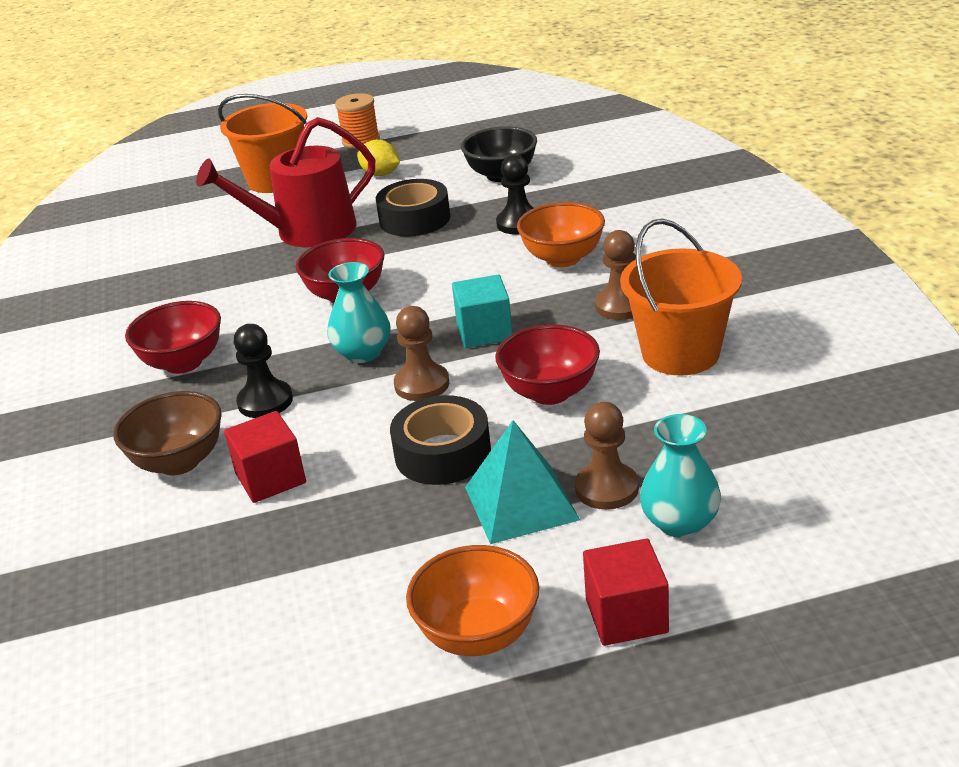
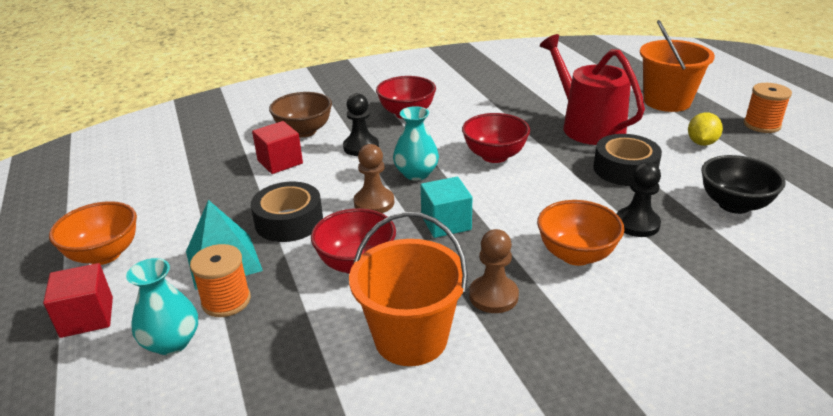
camera: 80 degrees right, 0 degrees up
brown pawn [575,402,639,510] -> orange spool [190,244,251,317]

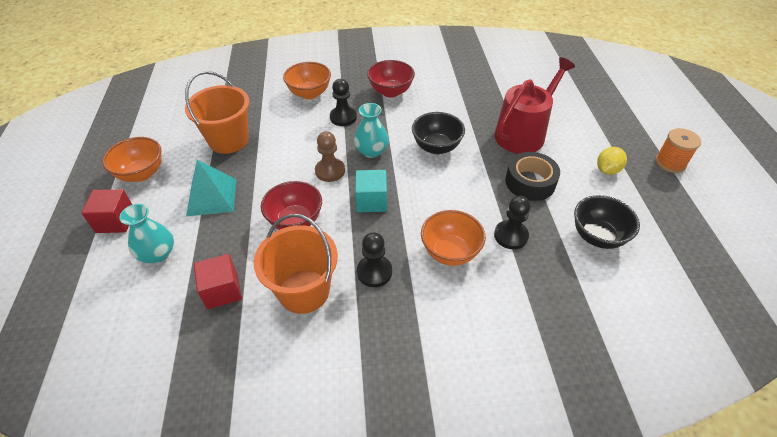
camera: 15 degrees right, 15 degrees up
orange spool [190,244,251,317] -> none
black tape [251,182,323,242] -> none
red cube [252,121,303,174] -> red cube moved to [194,254,242,309]
brown bowl [269,92,332,137] -> orange bowl [283,62,331,99]
red bowl [462,113,530,163] -> black bowl [412,112,465,154]
brown pawn [469,229,519,313] -> black pawn [357,232,392,287]
red watering can [540,34,645,145] -> red watering can turned 60 degrees clockwise [494,57,575,154]
orange bucket [640,20,715,112] -> orange bucket moved to [185,71,250,154]

